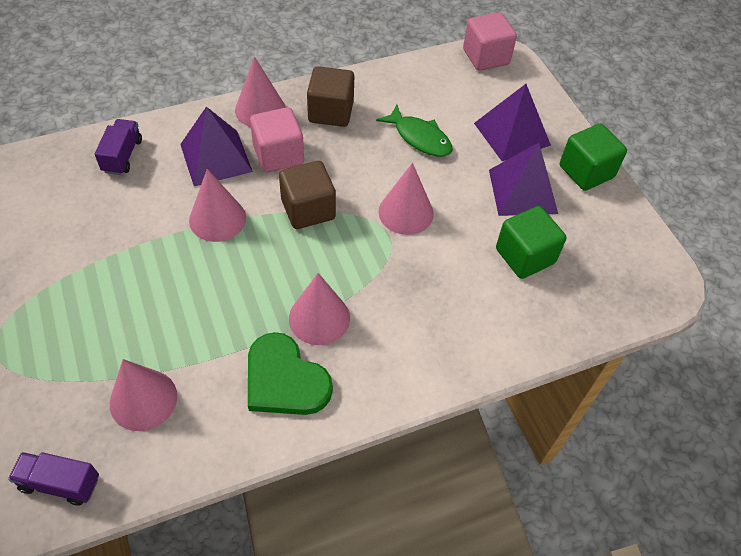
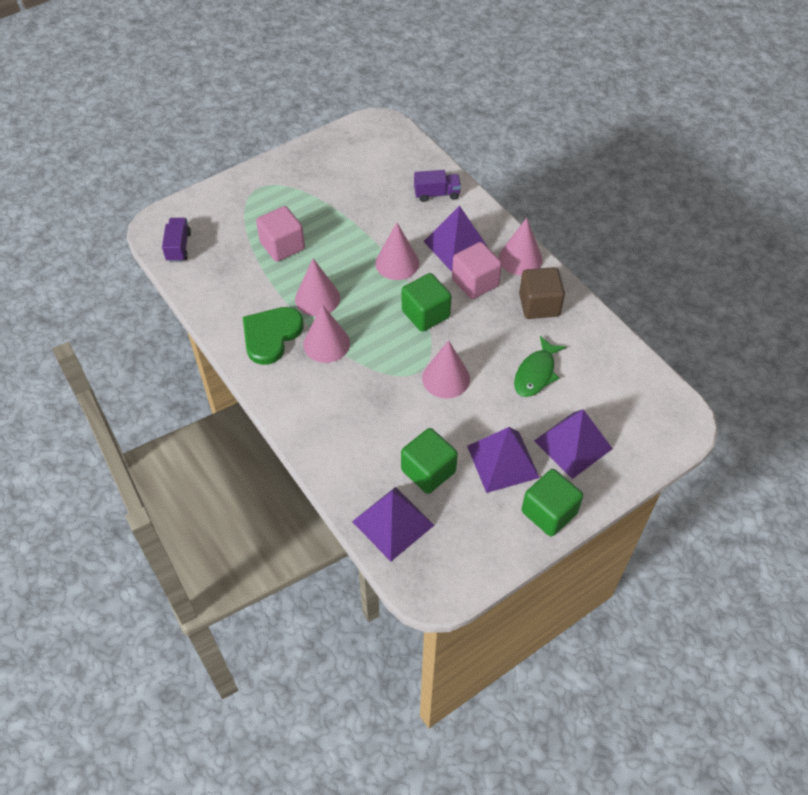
camera: 80 degrees right, 0 degrees up
pink cone [110,359,177,431] -> pink cone moved to [295,259,340,316]
brown cube [279,161,336,229] -> green cube [402,273,451,332]
pink cube [463,12,517,71] -> pink cube moved to [256,206,305,262]
none -> purple pyramid [352,487,434,561]

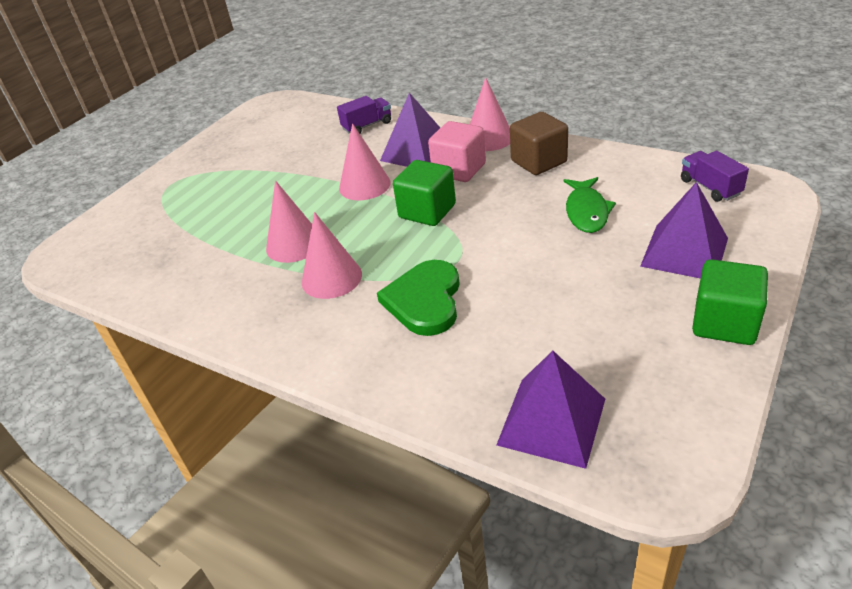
camera: 20 degrees left, 15 degrees down
purple truck [162,218,191,262] -> purple truck moved to [681,151,749,202]
green heart [243,307,304,365] -> green heart moved to [377,260,460,336]
pink cube [256,206,305,262] -> none
green cube [401,428,458,494] -> none
pink cone [422,340,470,399] -> none
purple pyramid [467,427,540,493] -> none

